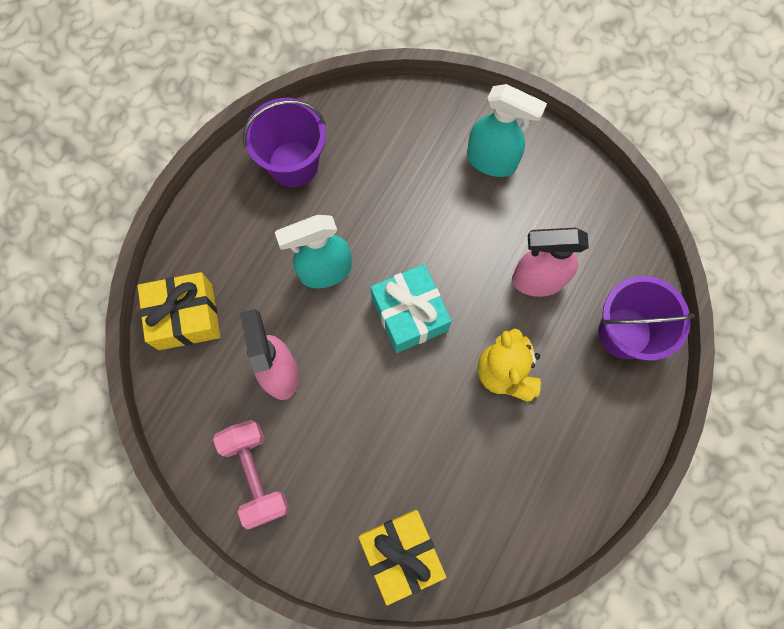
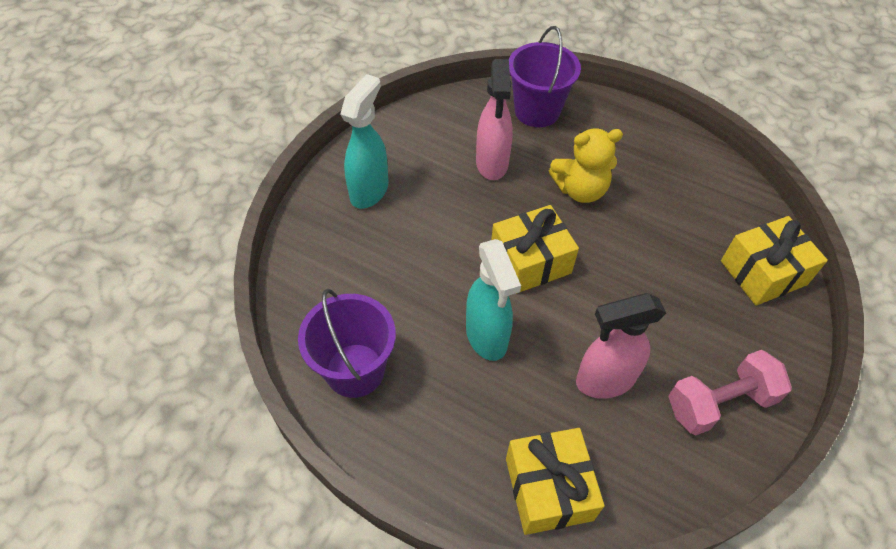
camera: 90 degrees left, 20 degrees down
turquoise gift [370,264,452,353] -> yellow gift [491,205,579,294]

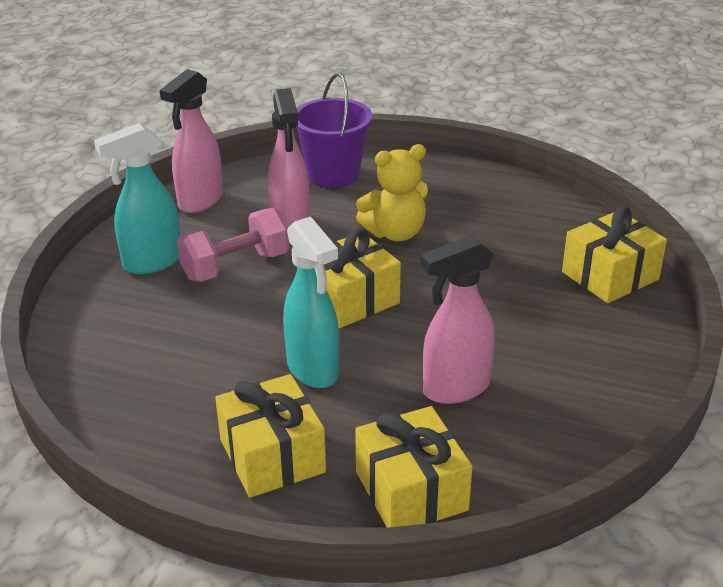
camera: 10 degrees left, 20 degrees down
purple bucket [298,289,396,398] -> none
turquoise spray bottle [340,74,389,209] -> turquoise spray bottle turned 135 degrees counterclockwise [94,123,181,274]
pink dumbbell [668,350,792,435] -> pink dumbbell moved to [177,208,289,282]
none -> pink spray bottle [160,69,223,213]
none -> yellow gift [215,374,326,498]

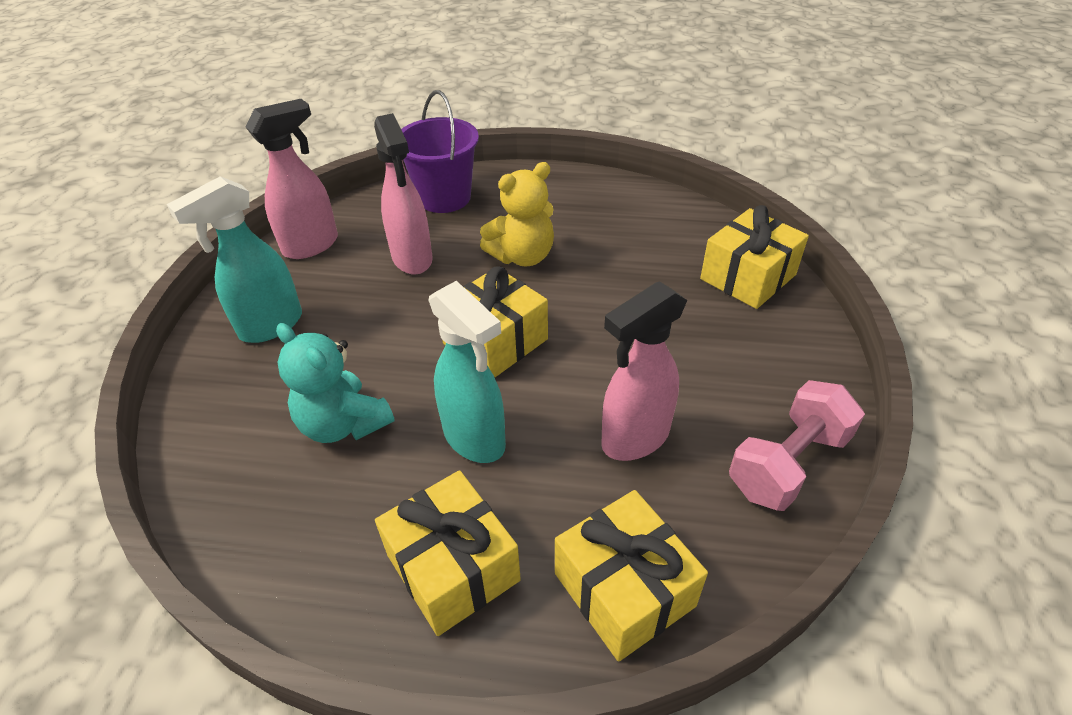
camera: 10 degrees left, 10 degrees up
pink spray bottle [160,69,223,213] -> pink spray bottle turned 150 degrees counterclockwise [245,99,338,259]
pink dumbbell [177,208,289,282] -> pink dumbbell moved to [729,380,865,511]
none -> turquoise teddy bear [276,323,395,443]

